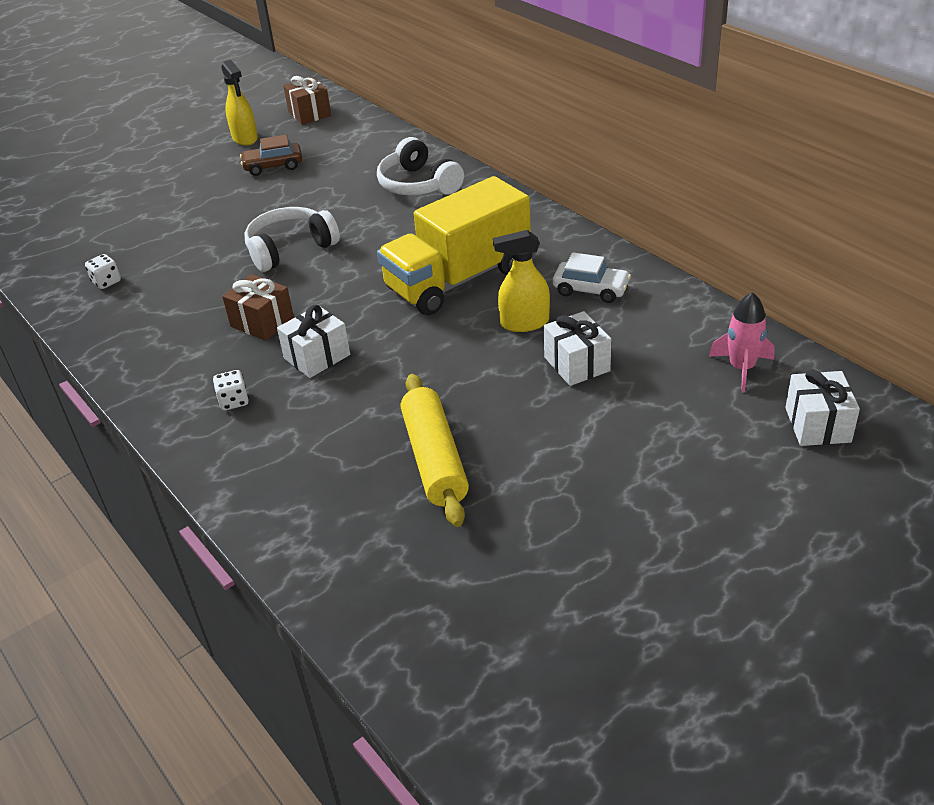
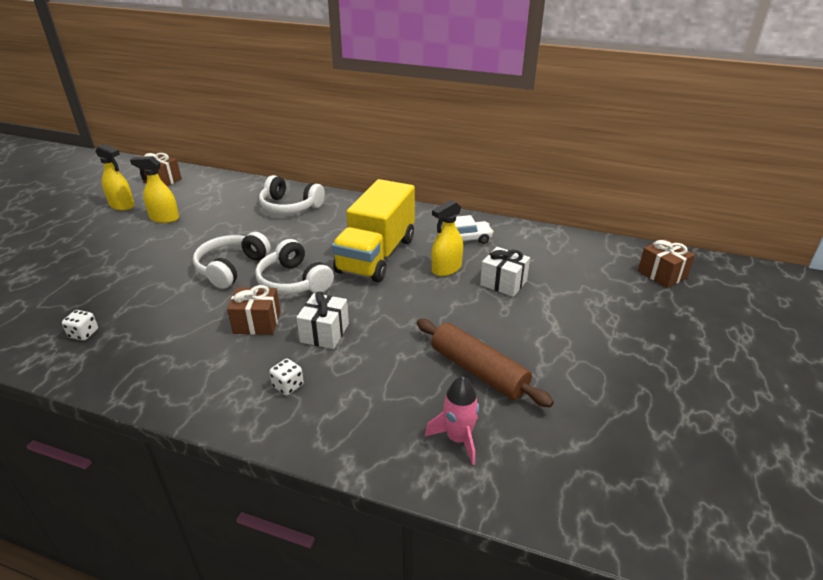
camera: 35 degrees left, 5 degrees down
brown car [240,135,302,176] -> yellow spray bottle [130,156,179,223]
yellow rolling pin [401,374,469,527] -> brown rolling pin [417,319,554,407]
pink rocket [709,292,775,393] -> pink rocket moved to [425,376,479,465]
white gift [785,369,860,446] -> brown gift [638,239,695,288]
none -> white headphones [255,239,334,294]

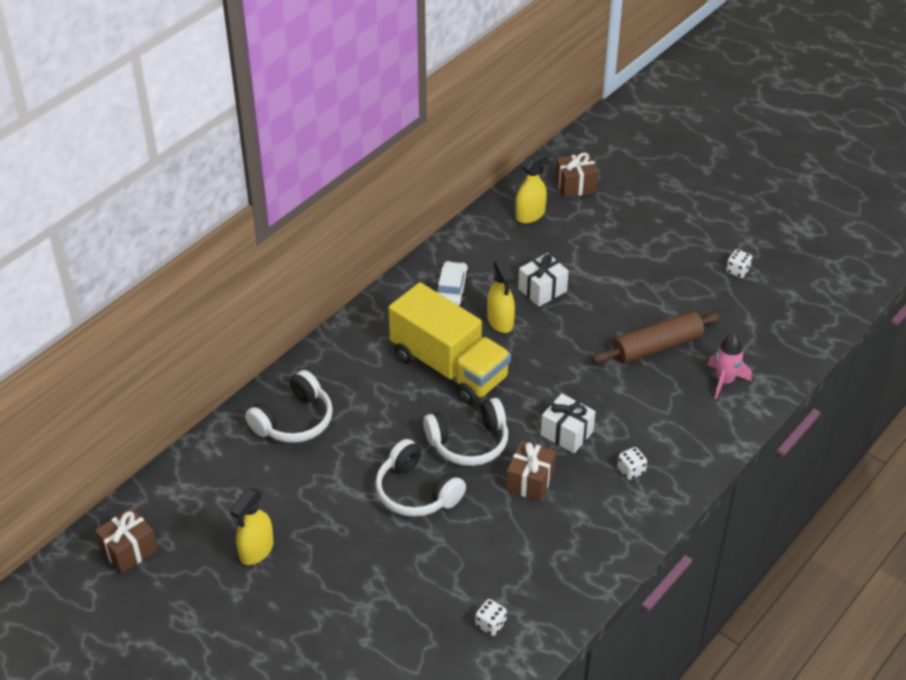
camera: 70 degrees left, 10 degrees up
yellow spray bottle [95,144,135,210] -> yellow spray bottle moved to [516,149,549,223]
none -> white dice [726,249,752,278]

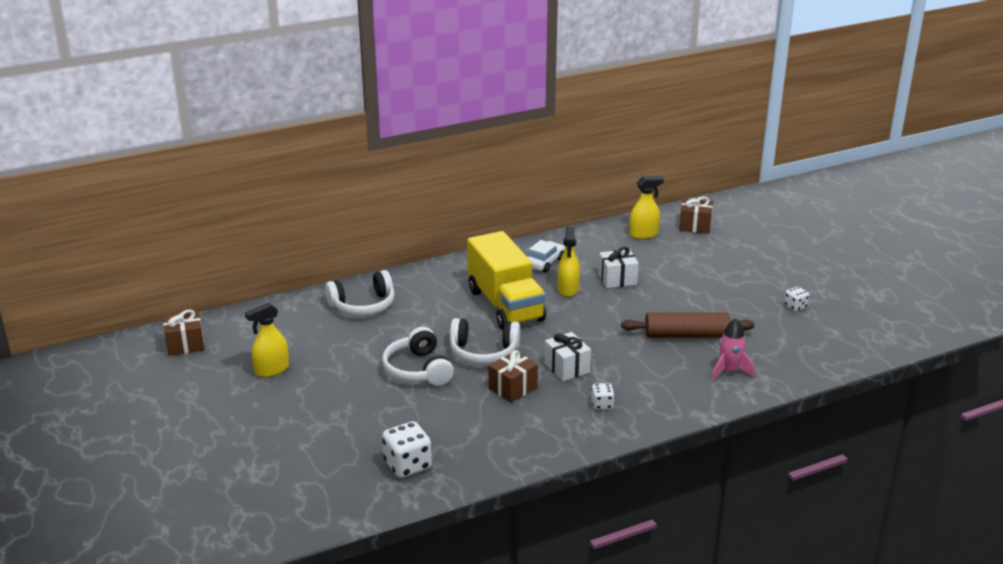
camera: 25 degrees right, 15 degrees down
white dice [475,599,507,636] -> white dice [382,421,432,478], size x1.79

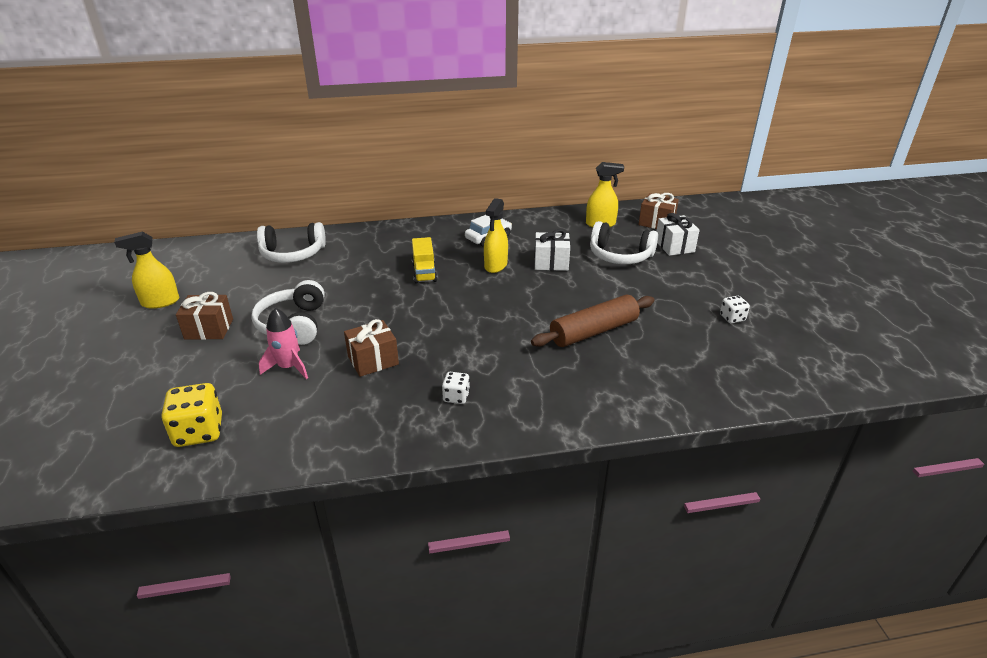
camera: 15 degrees right, 5 degrees up
brown gift [163,310,205,356] -> brown gift moved to [176,292,233,340]
white dice [382,421,432,478] -> yellow dice [161,383,222,447]
white headphones [450,318,520,364] -> white headphones moved to [590,221,658,264]
yellow truck [467,231,546,330] -> yellow truck [412,237,437,283], size x0.46
white gift [544,332,591,381] -> white gift moved to [657,213,700,256]
brown rolling pin [621,312,754,338] -> brown rolling pin turned 45 degrees counterclockwise [531,295,655,347]
pink rocket [712,318,754,380] -> pink rocket moved to [259,308,308,379]

